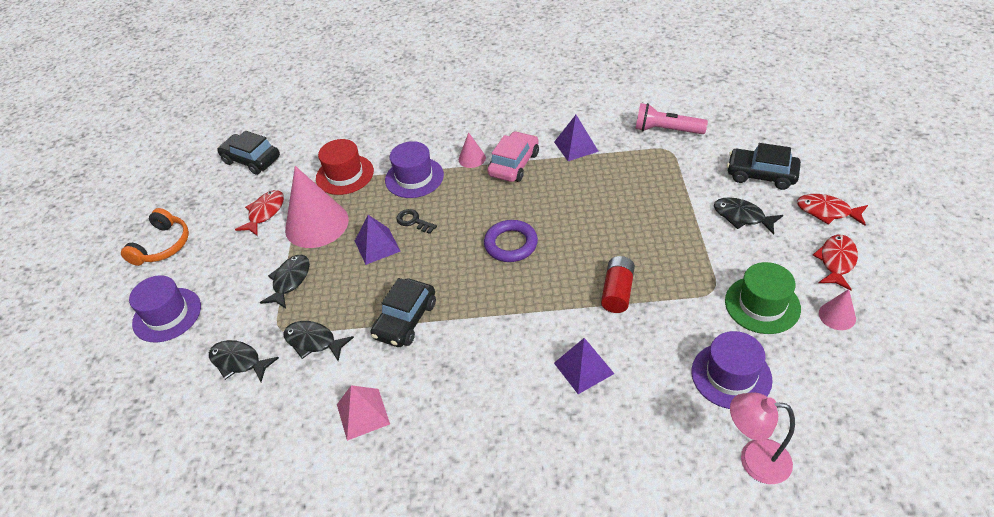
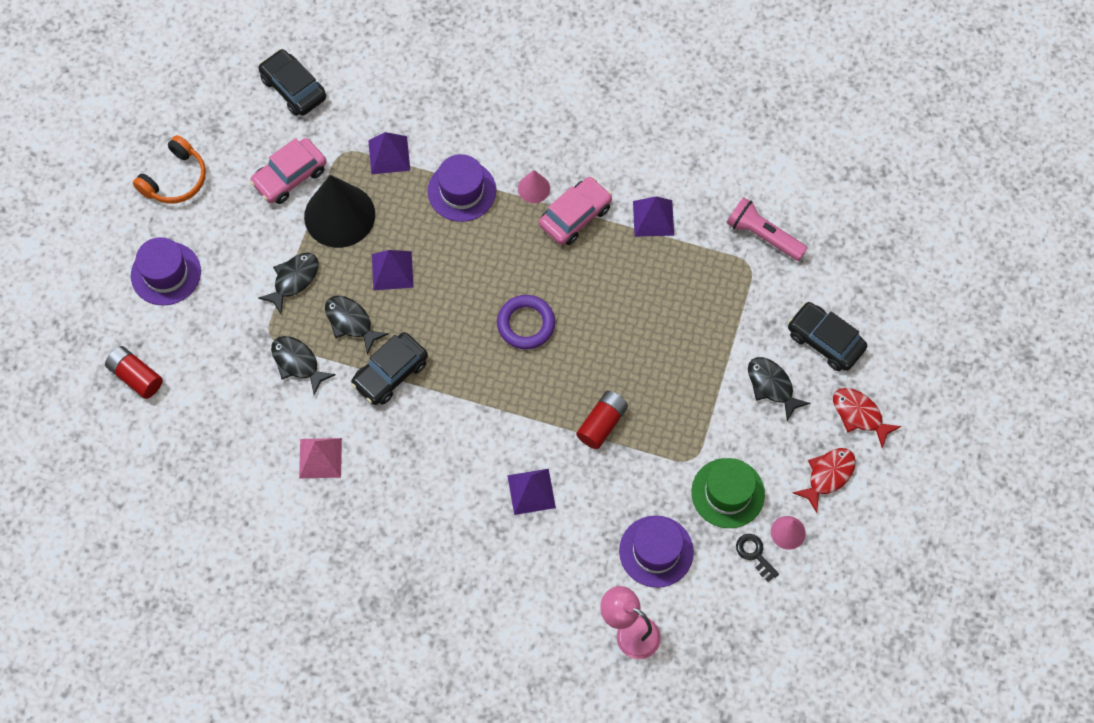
camera: 15 degrees right, 20 degrees up
black fish [209,340,279,382] -> black fish moved to [325,296,389,354]
red fish [235,190,284,236] -> pink car [250,138,327,204]
pink cone [285,166,349,248] -> black cone [304,175,375,248]
red hat [316,139,374,195] -> purple pyramid [368,132,410,174]
black key [396,209,437,234] -> black key moved to [736,534,779,582]
none -> red battery [105,346,163,399]

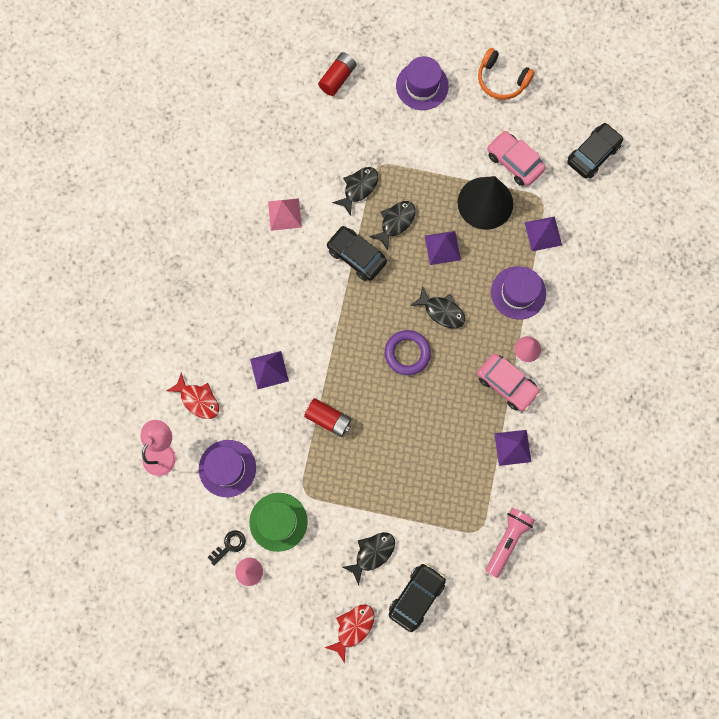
camera: 85 degrees right, 10 degrees up
black fish [258,253,319,314] -> black fish moved to [410,286,465,328]
red fish [793,448,856,513] -> red fish moved to [166,372,219,419]

